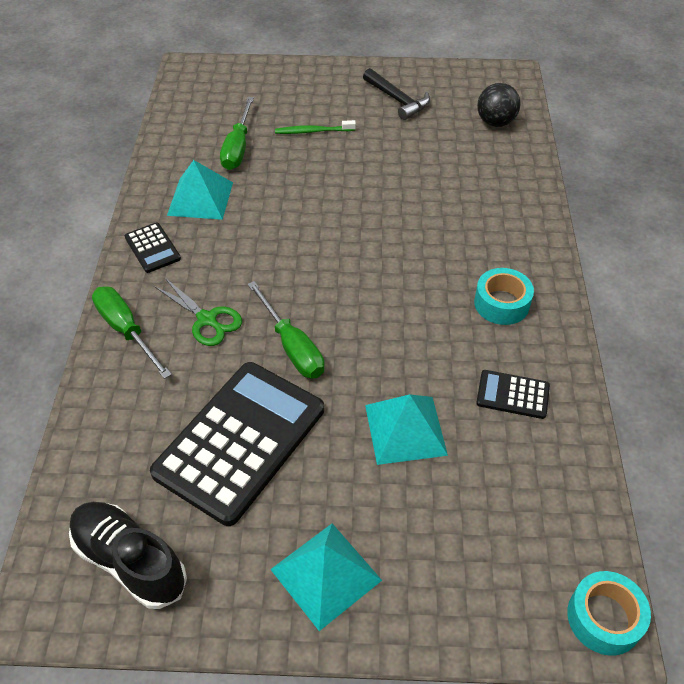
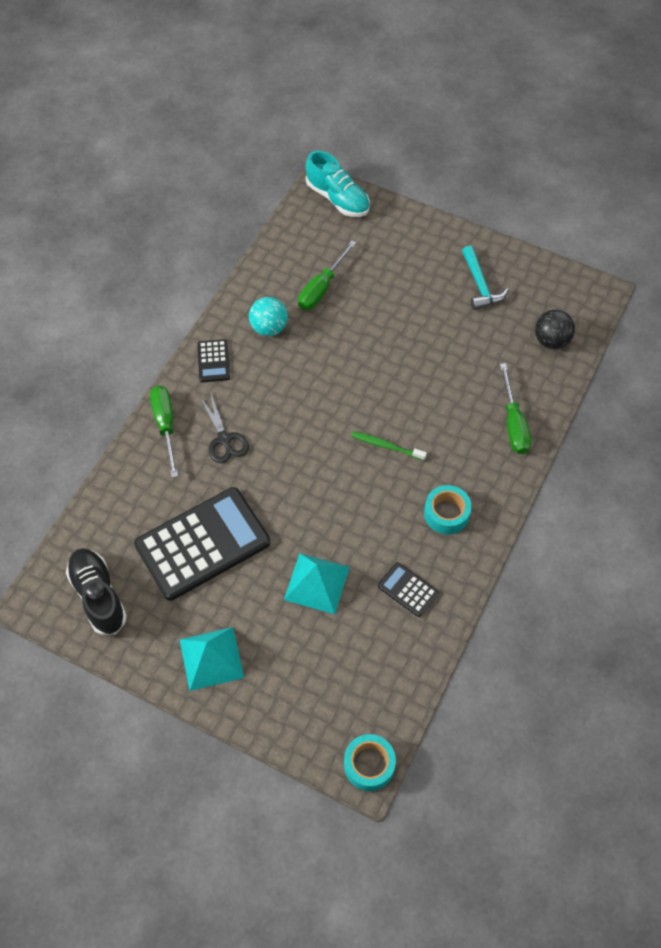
camera: 25 degrees right, 10 degrees up
green scissors [154,278,242,346] -> black scissors [200,392,249,463]
turquoise pyramid [167,160,233,220] -> turquoise ball [249,297,288,336]
green screwdriver [248,281,325,379] -> green screwdriver moved to [500,363,531,454]
green toothbrush [275,120,356,134] -> green toothbrush moved to [351,431,427,460]
black hammer [363,68,430,120] -> turquoise hammer [462,245,509,310]
none -> turquoise shoe [306,151,370,217]

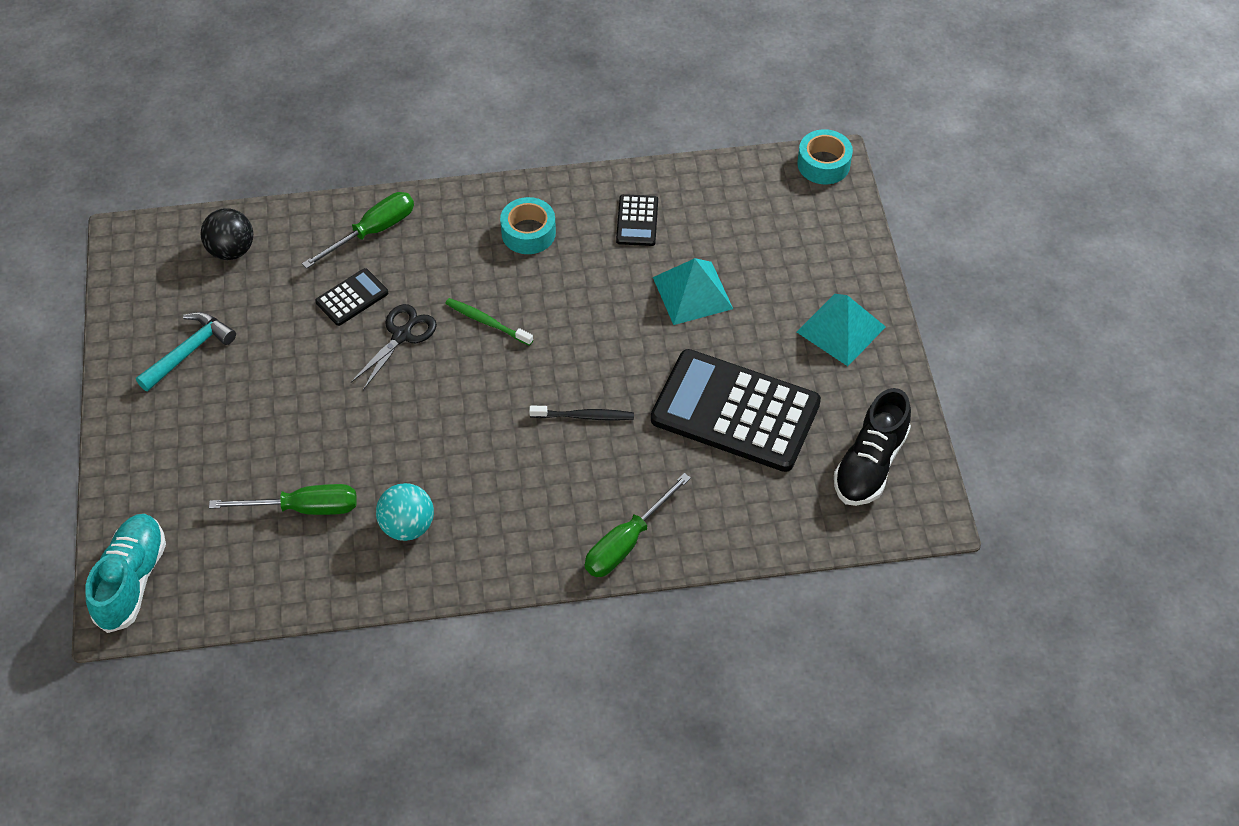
camera: 125 degrees left, 5 degrees down
black calculator [197,339,230,382] -> black calculator moved to [315,268,388,326]
black scissors [200,392,249,463] -> black scissors moved to [351,304,437,390]
green toothbrush [351,431,427,460] -> green toothbrush turned 135 degrees clockwise [445,298,533,346]
none -> black toothbrush [529,405,634,421]

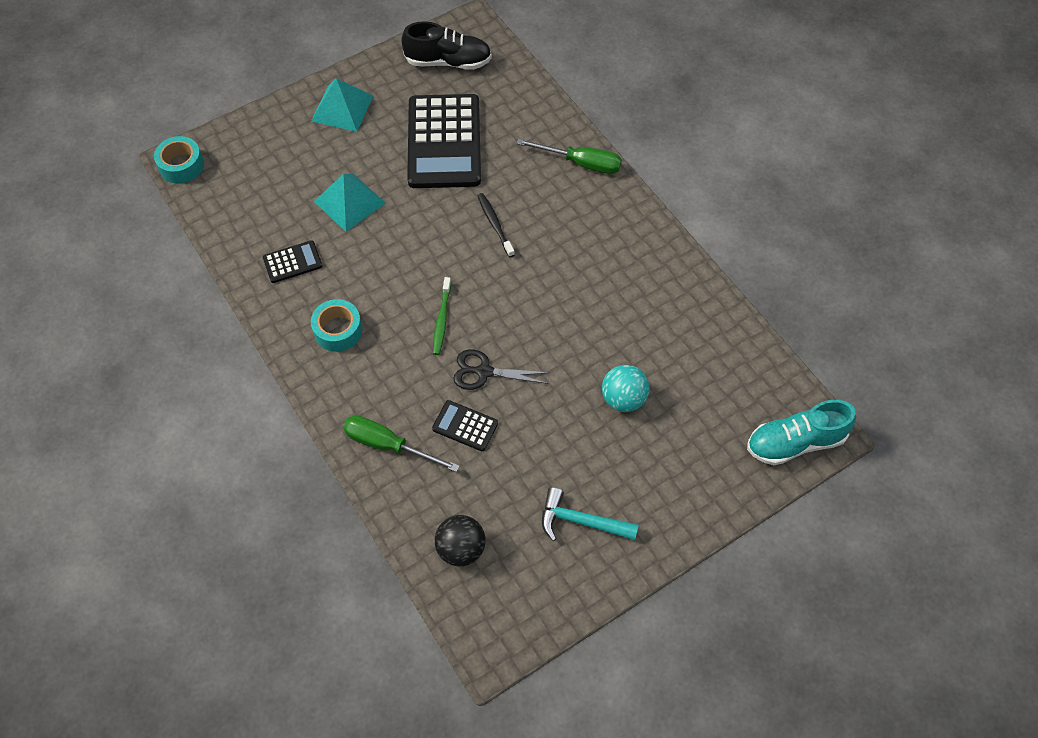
camera: 115 degrees left, 5 degrees up
green screwdriver [209,484,357,515] -> none
turquoise ball [376,483,434,541] -> turquoise ball moved to [602,365,649,412]

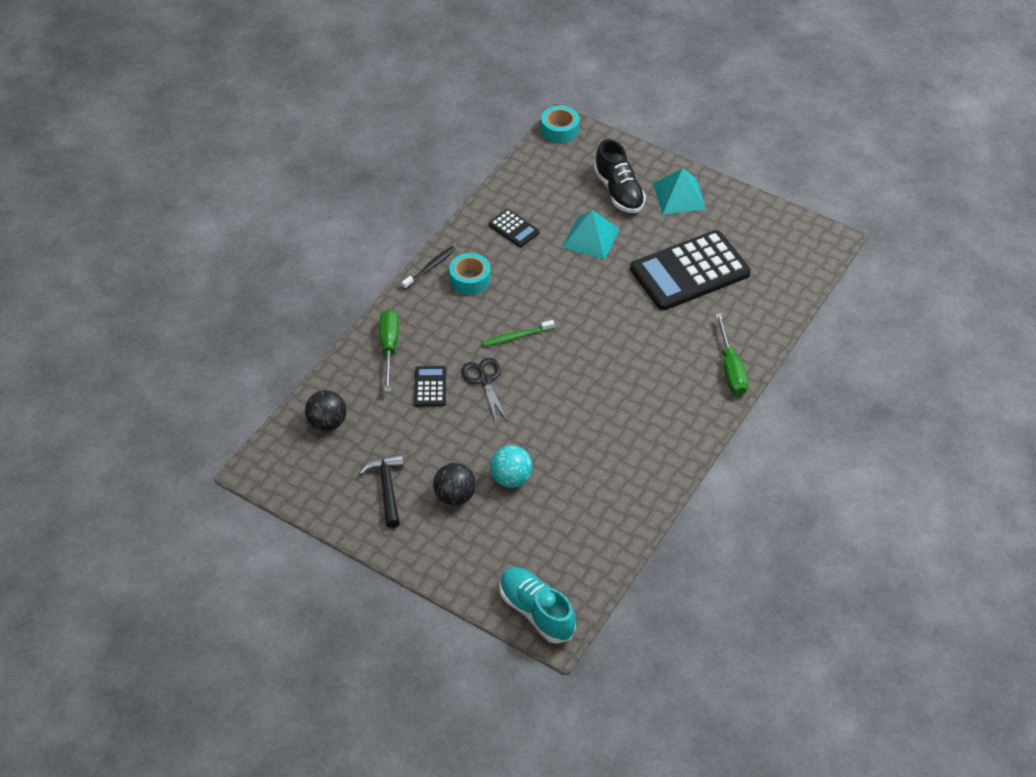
camera: 65 degrees right, 10 degrees down
black shoe [401,21,492,70] -> black shoe moved to [594,139,646,213]
black toothbrush [478,193,515,257] -> black toothbrush moved to [402,246,456,290]
turquoise hammer [542,487,639,541] -> black hammer [359,454,403,528]
none -> black ball [433,463,476,506]

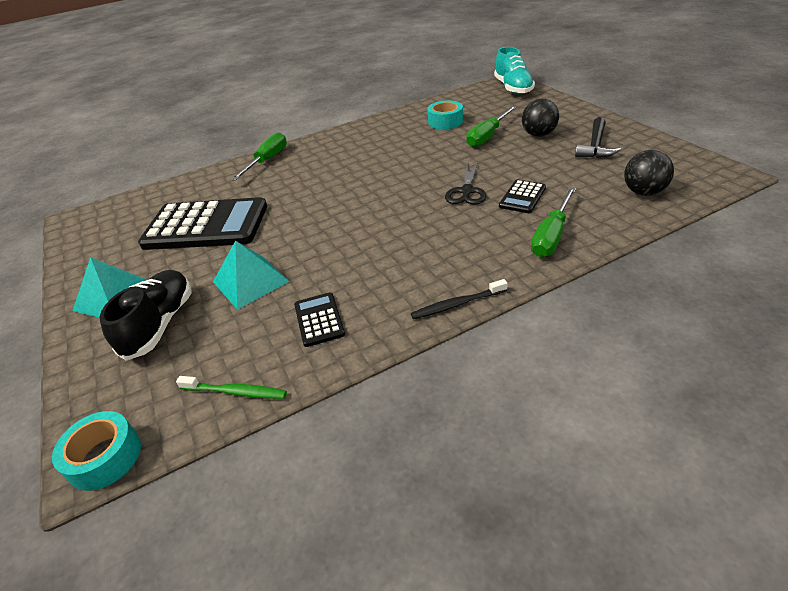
camera: 145 degrees left, 10 degrees down
turquoise tape [449,253,491,295] -> turquoise tape moved to [427,100,463,129]
green toothbrush [482,320,555,347] -> green toothbrush moved to [176,376,287,399]
turquoise ball [490,445,532,488] -> green screwdriver [467,106,517,148]

